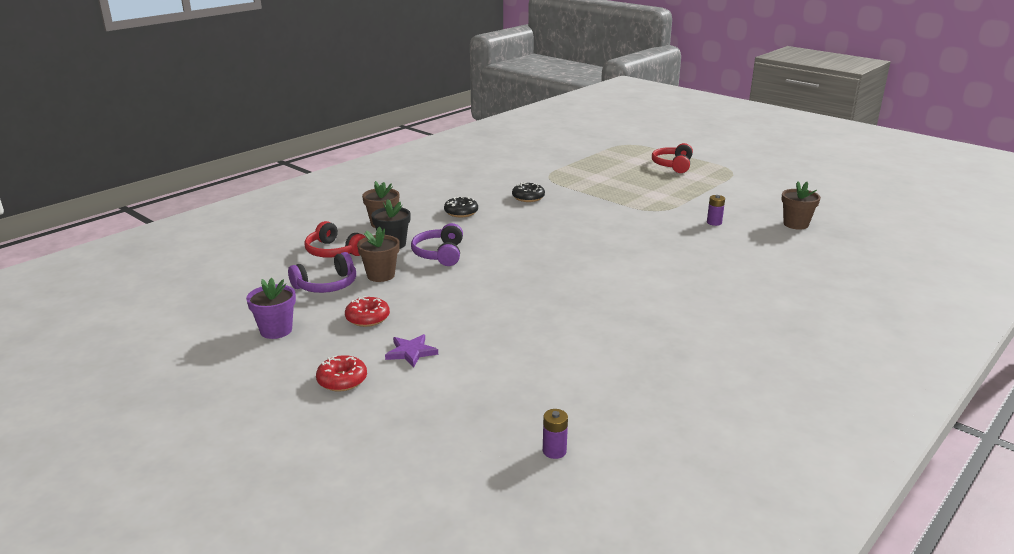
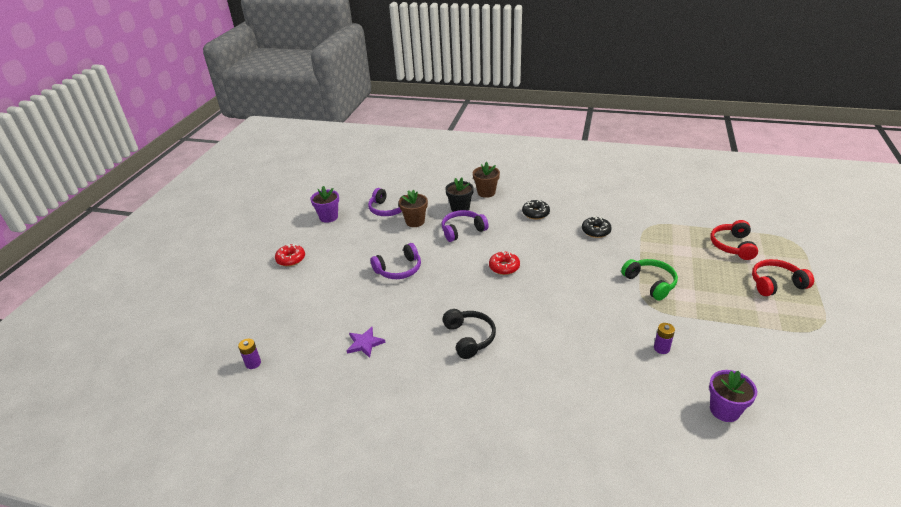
camera: 65 degrees right, 10 degrees up
red headphones [305,221,366,257] -> red headphones moved to [710,220,758,260]
red donut [345,296,390,327] -> red donut moved to [489,251,520,275]
purple star [385,334,438,368] -> purple star moved to [347,327,386,358]
brown flower pot [781,181,821,230] -> purple flower pot [709,370,757,422]
none -> purple headphones [371,243,421,279]
none -> black headphones [442,309,496,359]
none -> green headphones [621,259,678,301]

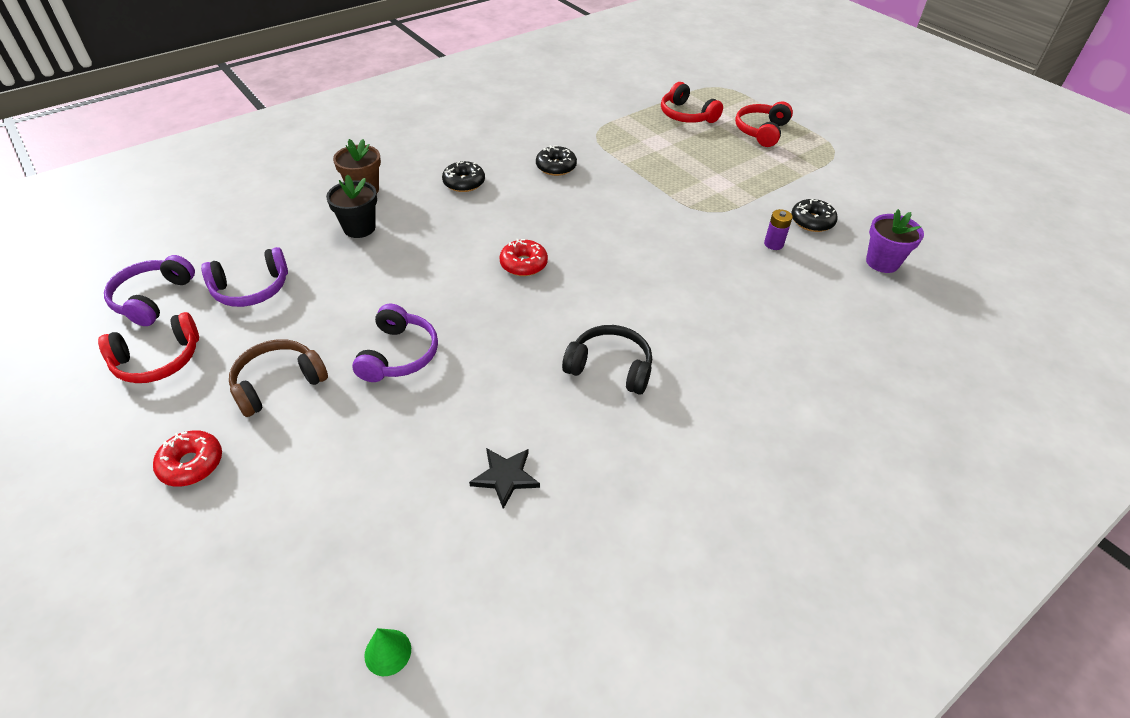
camera: 55 degrees left, 10 degrees up
purple battery [238,339,261,369] -> green cone [364,628,411,676]
purple flower pot [310,186,339,223] -> red headphones [98,312,199,383]
purple star [347,327,386,358] -> black star [469,448,540,509]
brown flower pot [399,190,428,227] -> none
purple headphones [442,210,489,242] -> purple headphones moved to [104,255,195,326]
green headphones [621,259,678,301] -> none
none -> brown headphones [229,339,328,417]
none -> black donut [791,199,838,232]

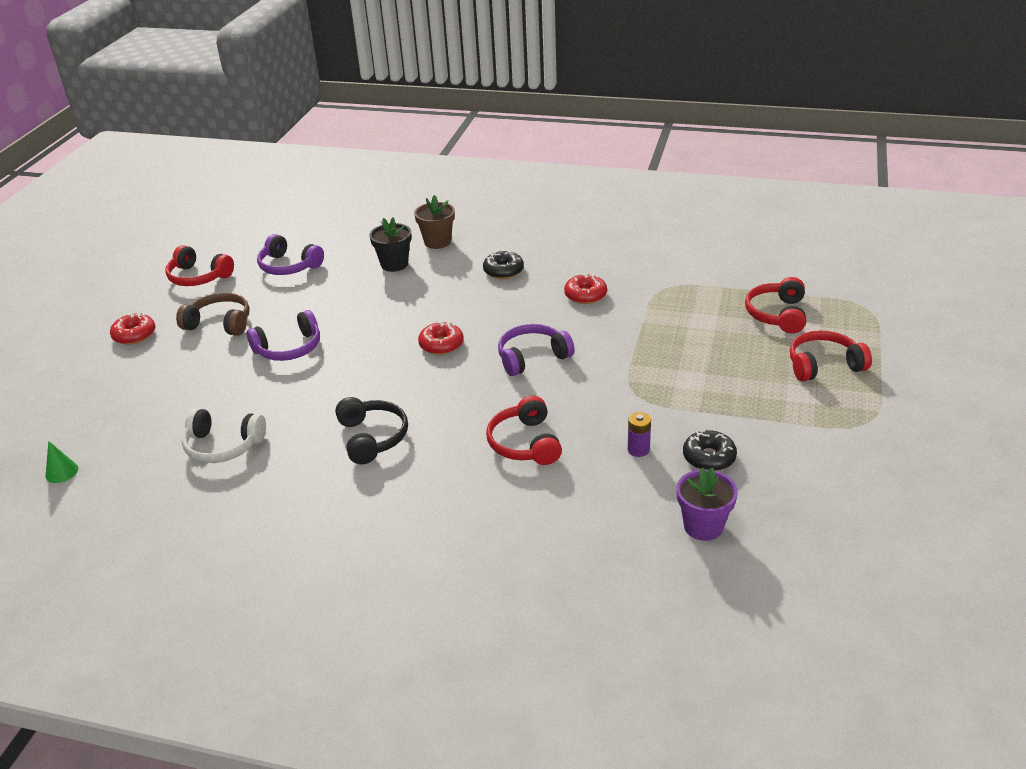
camera: 55 degrees right, 10 degrees down
purple headphones [104,255,195,326] -> purple headphones moved to [498,324,575,376]
black star [469,448,540,509] -> white headphones [182,408,266,463]
black donut [536,145,577,176] -> red donut [564,273,607,304]
none -> red headphones [486,396,562,465]

